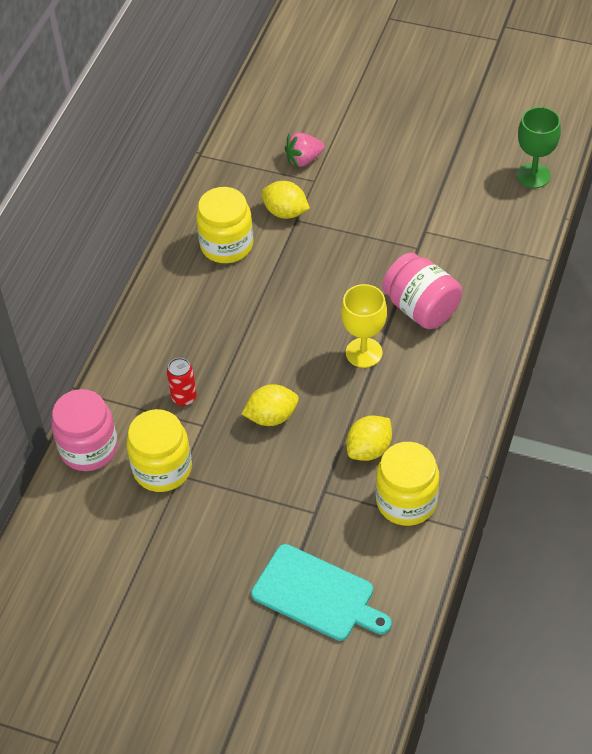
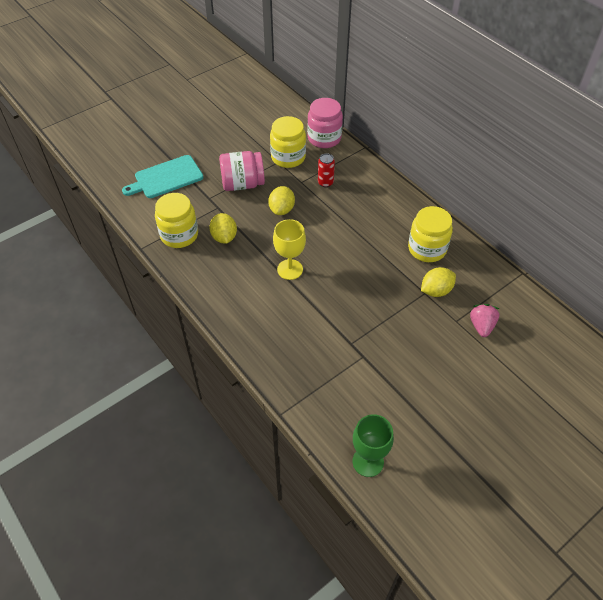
camera: 120 degrees right, 0 degrees up
pink jar [382,252,462,329] -> pink jar moved to [219,151,265,191]

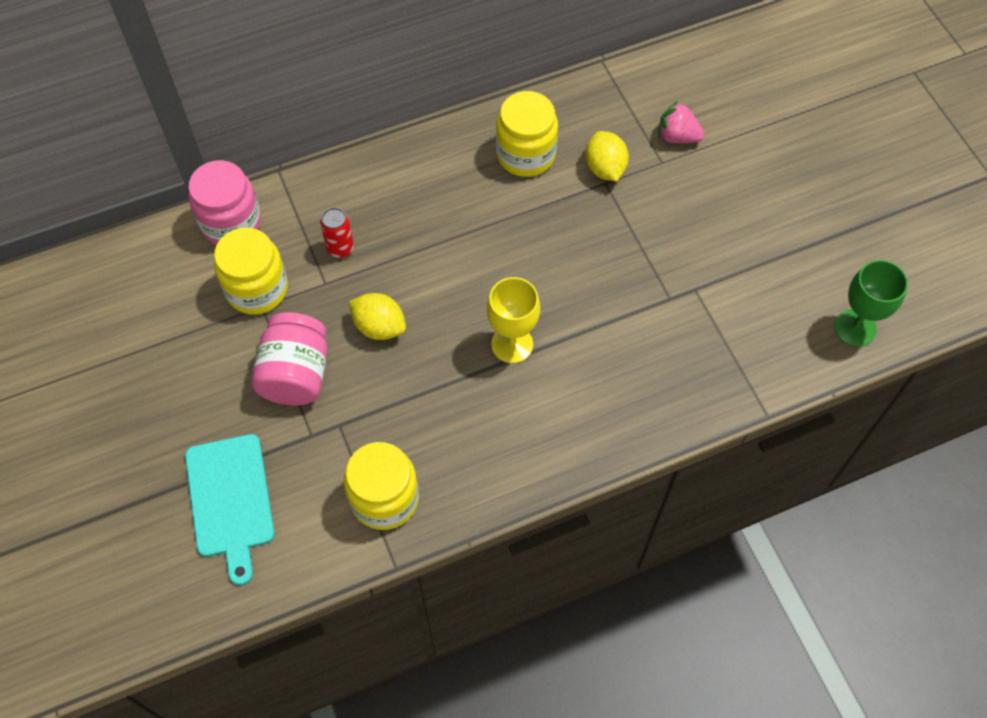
camera: 75 degrees left, 10 degrees up
yellow lemon [209,213,237,244] -> none

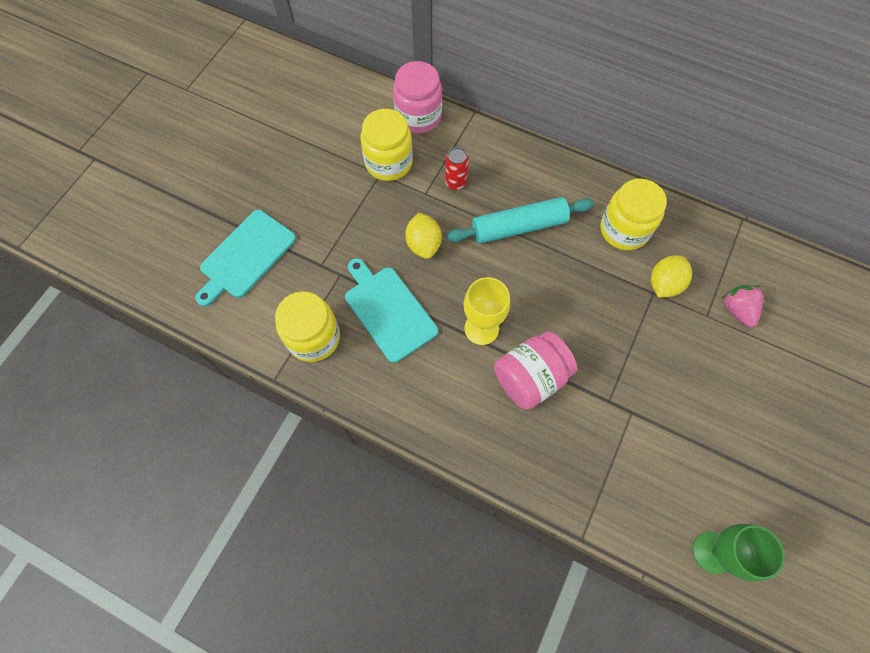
camera: 50 degrees right, 5 degrees up
pink jar [252,312,327,406] -> pink jar moved to [494,331,577,410]
none -> turquoise cutting board [345,258,438,363]
none -> turquoise rolling pin [446,197,594,244]

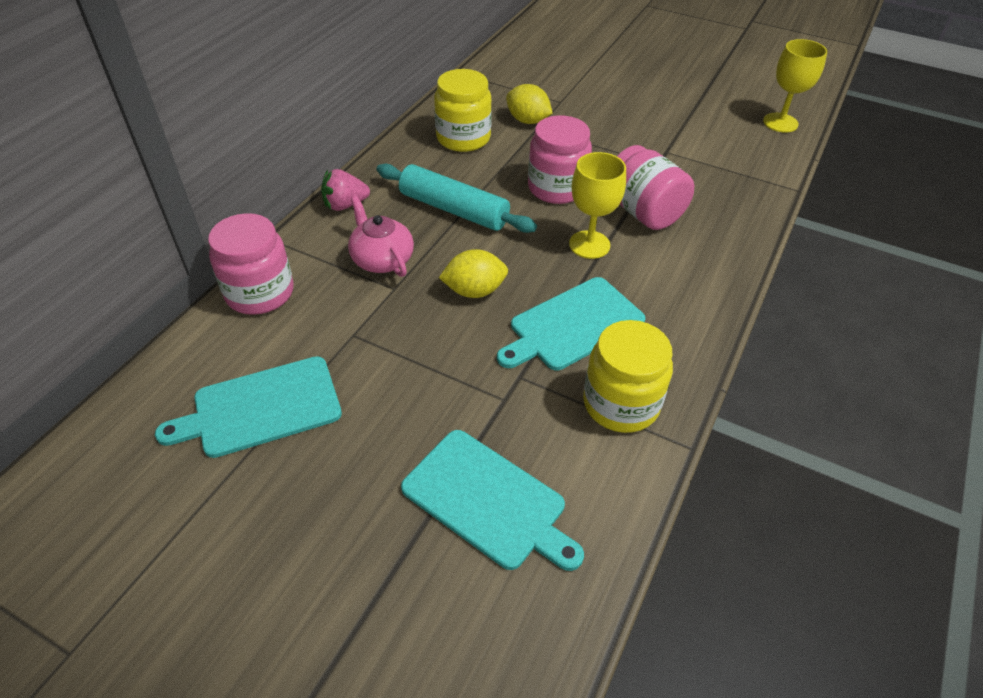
camera: 90 degrees left, 20 degrees down
yellow jar [361,109,413,181] -> none
red can [445,147,469,190] -> pink teapot [348,196,414,277]
turquoise rolling pin [446,197,594,244] -> turquoise rolling pin turned 45 degrees counterclockwise [377,163,537,233]
green goblet [693,524,785,581] -> yellow goblet [763,39,827,133]
pink strawberry [721,285,764,327] -> pink strawberry moved to [321,169,370,211]
none -> turquoise cutting board [155,356,342,458]
none -> pink jar [528,115,592,204]

